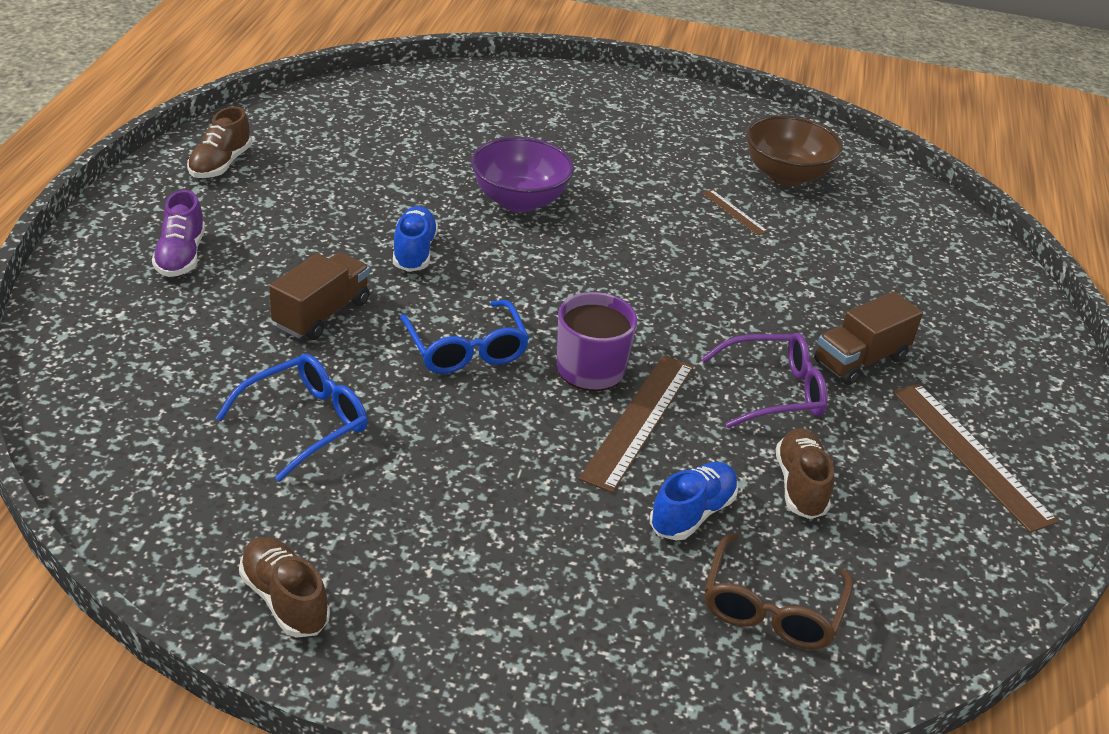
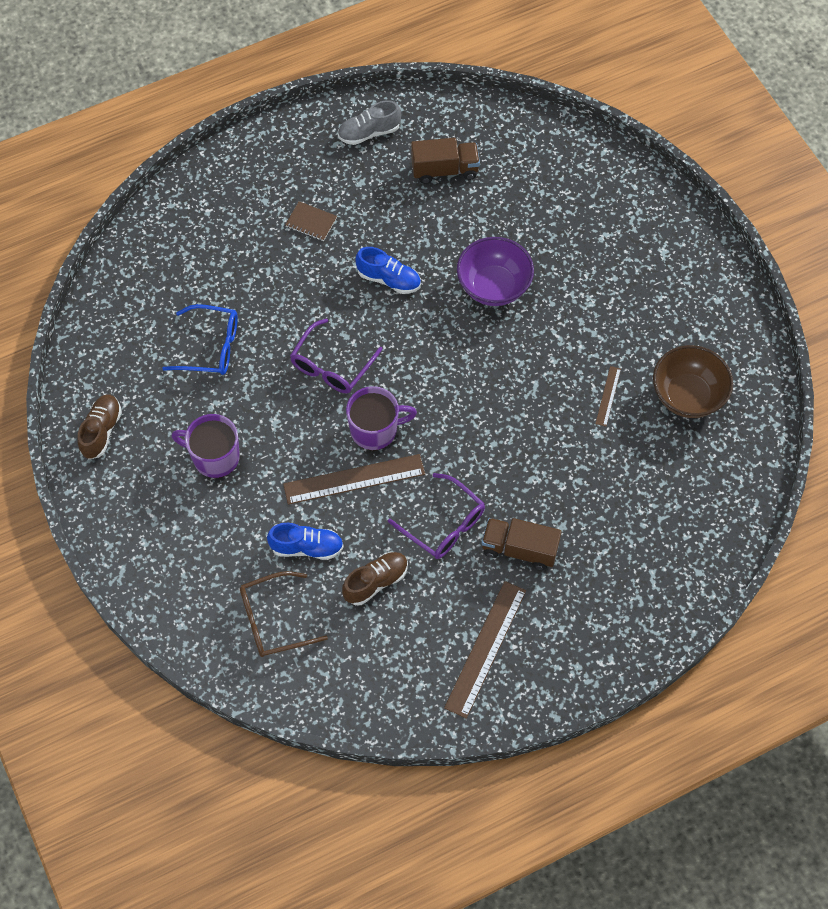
camera: 55 degrees right, 25 degrees up
purple shoe [152,190,205,277] -> none
brown shoe [187,106,252,178] -> grey shoe [338,100,401,145]
brown truck [269,252,370,340] -> brown truck moved to [411,138,480,184]
blue shoe [393,206,438,272] -> blue shoe turned 60 degrees clockwise [355,247,421,294]
blue glasses [400,300,529,374] -> purple glasses [290,318,383,393]
none -> purple mug [171,414,240,478]
none -> brown notebook [285,201,337,241]

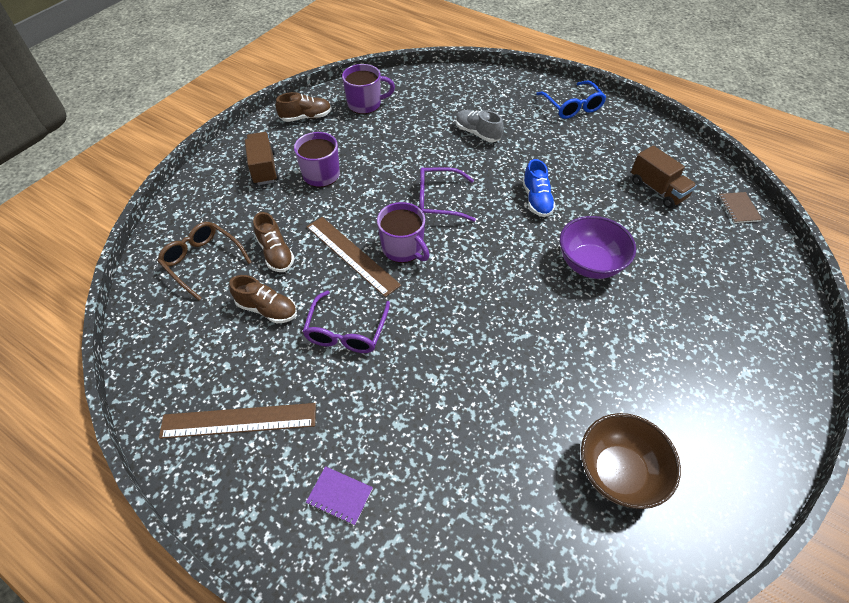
camera: 60 degrees right, 10 degrees down
blue glasses [162,304,238,375] -> blue glasses moved to [536,80,606,119]
blue shoe [267,523,344,560] -> brown shoe [253,212,295,272]
brown notebook [285,201,337,241] -> brown notebook moved to [719,192,762,223]
grey shoe [338,100,401,145] -> grey shoe moved to [456,110,504,142]
brown truck [482,518,562,570] -> brown truck moved to [245,132,279,185]
brown ruler [595,366,621,427] -> none
none -> purple notebook [306,466,373,525]
none -> purple mug [342,64,395,114]

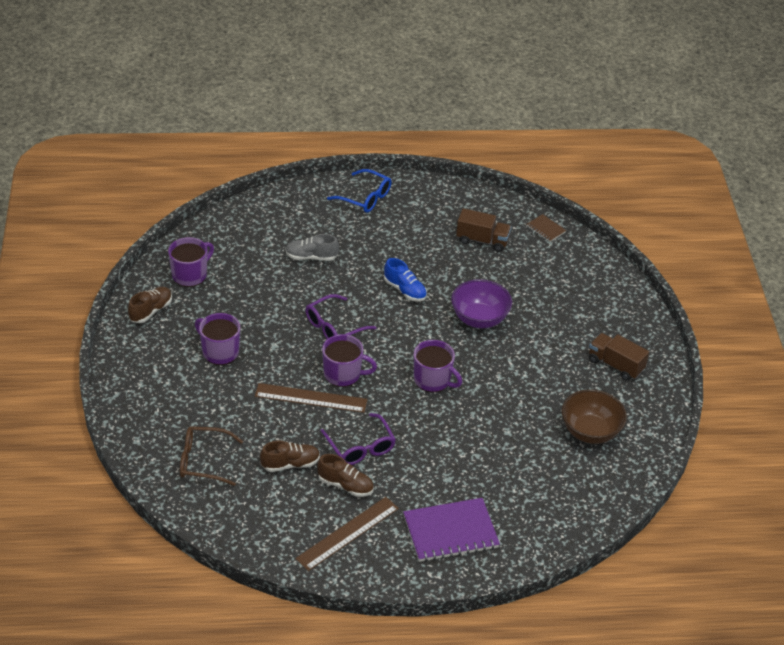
camera: 40 degrees left, 10 degrees down
brown truck [245,132,279,185] -> brown truck moved to [589,333,649,381]
brown shoe [253,212,295,272] -> brown shoe moved to [317,454,374,497]
purple notebook [306,466,373,525] -> purple notebook [403,498,500,562], size x2.11
none -> purple mug [414,340,462,392]

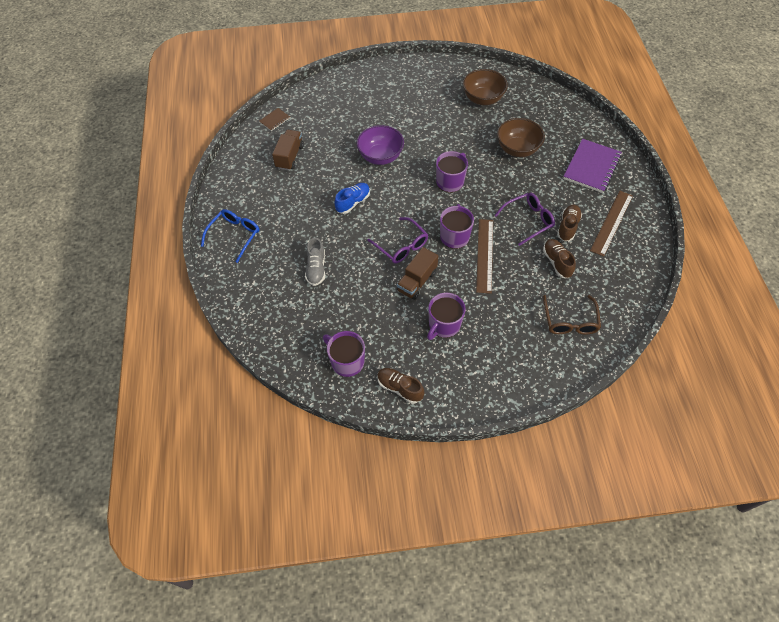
camera: 90 degrees left, 15 degrees up
brown ruler [295,497,399,571] -> brown ruler turned 75 degrees clockwise [590,191,633,257]
purple notebook [403,498,500,562] -> purple notebook turned 45 degrees clockwise [563,139,622,193]
brown truck [589,333,649,381] -> brown truck moved to [397,247,438,300]
none -> brown bowl [497,118,545,157]

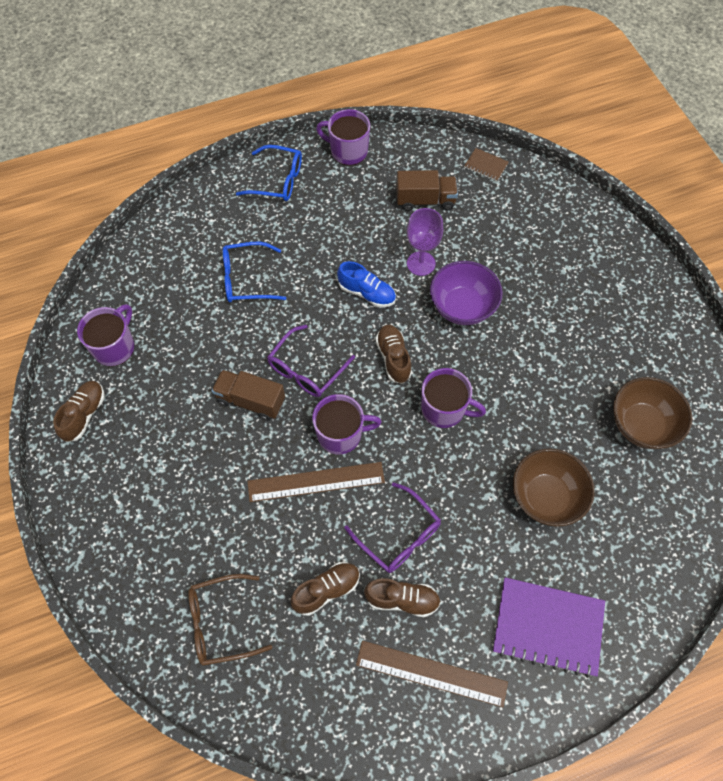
camera: 75 degrees right, 5 degrees up
grey shoe [305,238,325,286] -> blue glasses [223,242,286,303]
purple mug [427,293,465,340] -> purple mug moved to [316,109,370,165]
none -> brown shoe [376,325,412,384]
none -> purple goblet [407,208,443,276]

